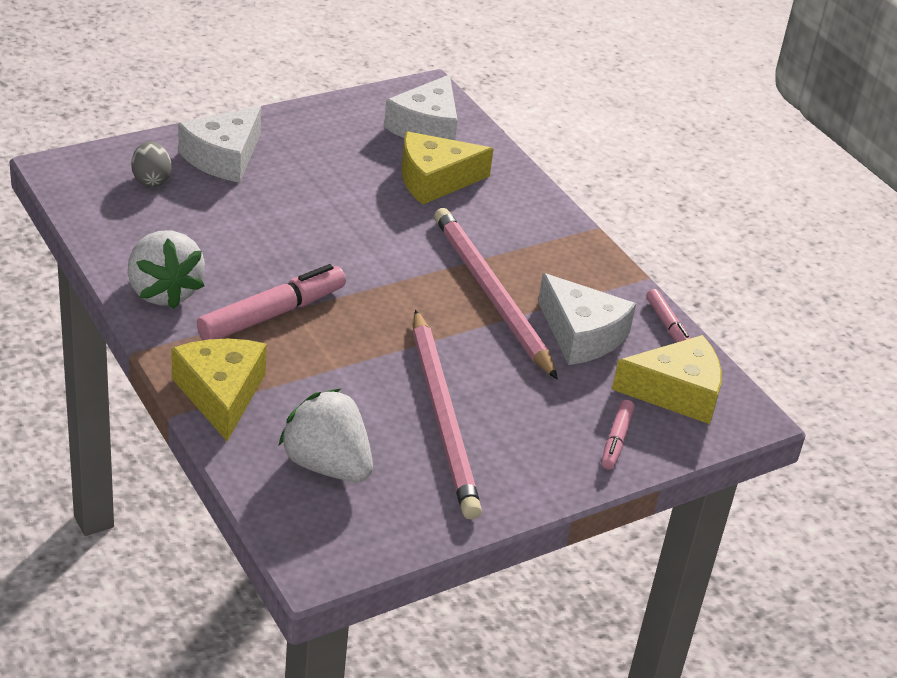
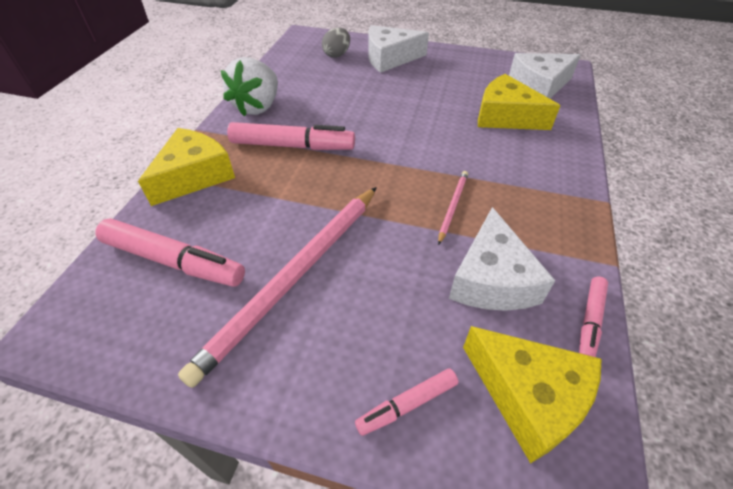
camera: 50 degrees right, 10 degrees up
white strawberry [279,389,373,482] -> pink marker [95,218,245,287]
pink pencil [434,208,558,380] -> pink pencil [438,171,468,245], size x0.44

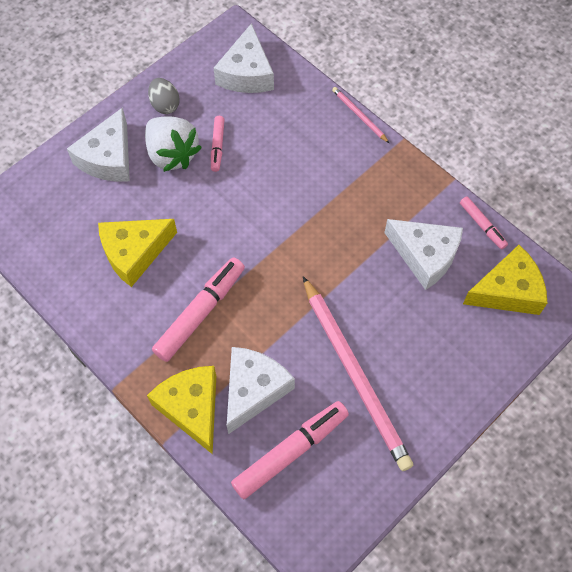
camera: 60 degrees left, 15 degrees up
white strawberry [221,57,278,117] -> white strawberry moved to [145,116,202,172]
grey egg [322,28,350,58] -> grey egg moved to [148,78,180,114]
pink marker [355,368,458,436] -> pink marker moved to [211,116,225,172]
pink pencil [438,171,468,245] -> pink pencil moved to [332,87,389,143]
yellow cheese [478,74,560,130] -> yellow cheese moved to [98,219,177,287]
none -> white cheese [227,347,295,434]

